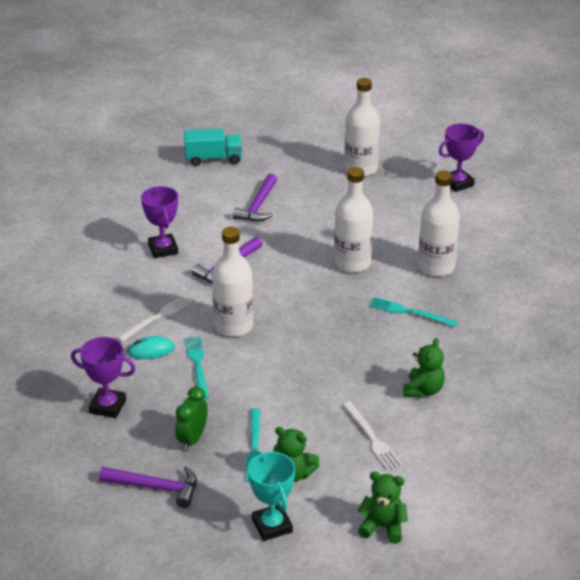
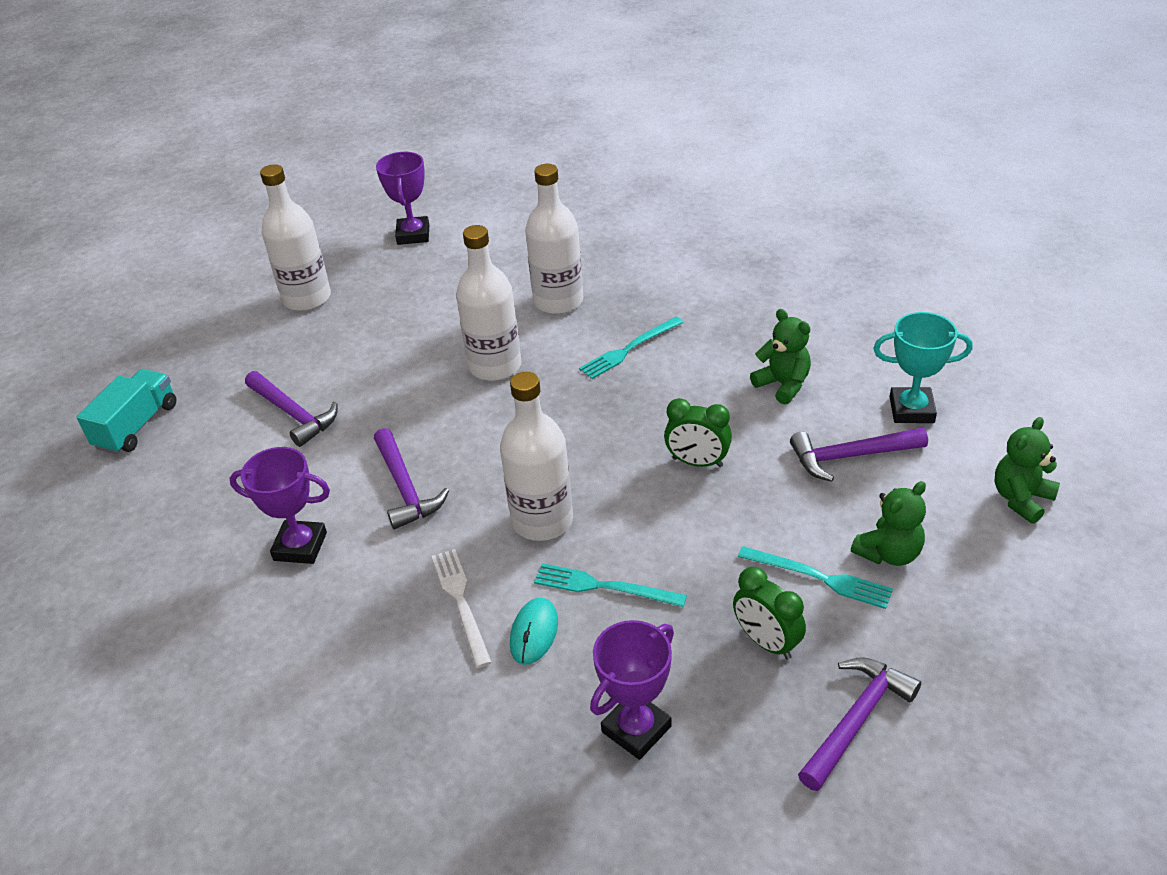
camera: 60 degrees left, 5 degrees up
turquoise trophy [248,451,295,541] -> turquoise trophy moved to [873,312,973,423]
white fork [343,402,402,471] -> purple hammer [790,428,928,482]
none -> green clock [664,398,732,467]

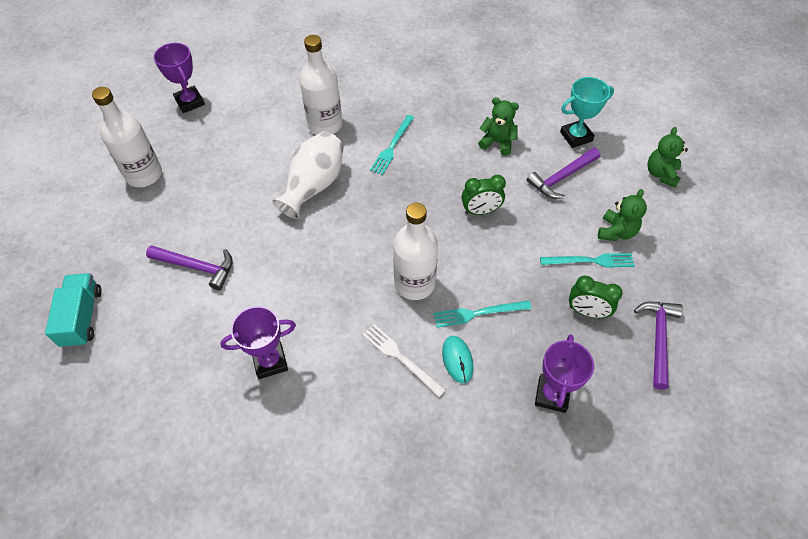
camera: 30 degrees left, 15 degrees up
purple hammer [374,428,449,529] -> none
white bottle [456,225,522,381] -> white vase [272,131,344,219]

